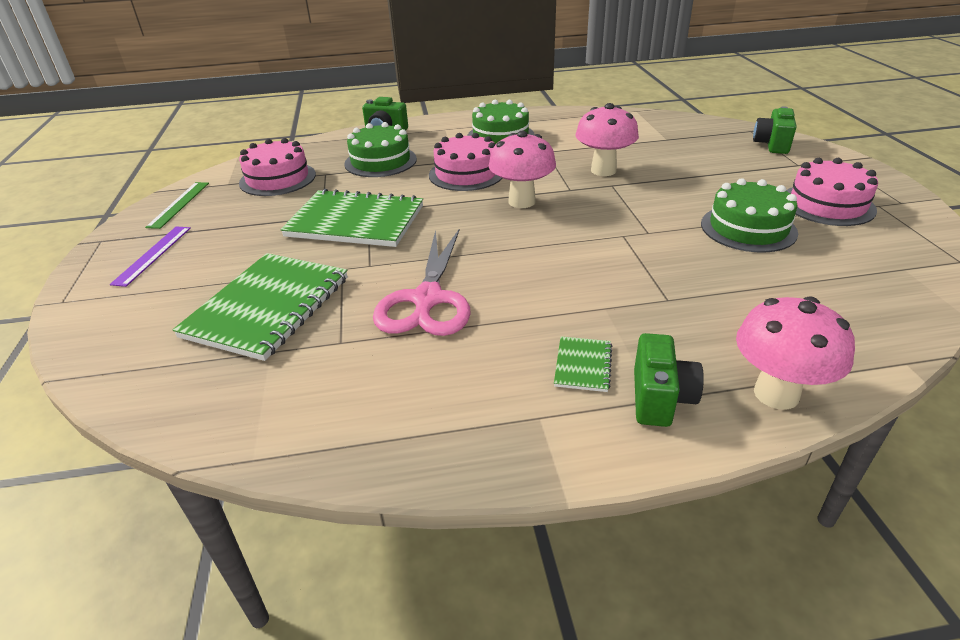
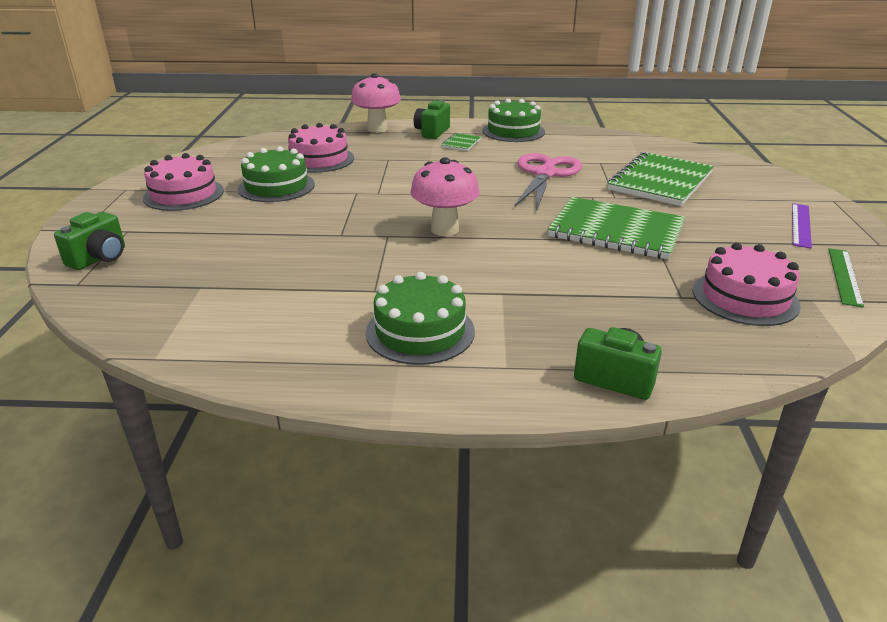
camera: 170 degrees left, 5 degrees down
green cake [344,122,417,177] -> green cake moved to [482,98,545,142]
pink cake [429,133,502,191] -> pink cake moved to [288,123,354,173]
pink mushroom [575,103,639,176] -> none

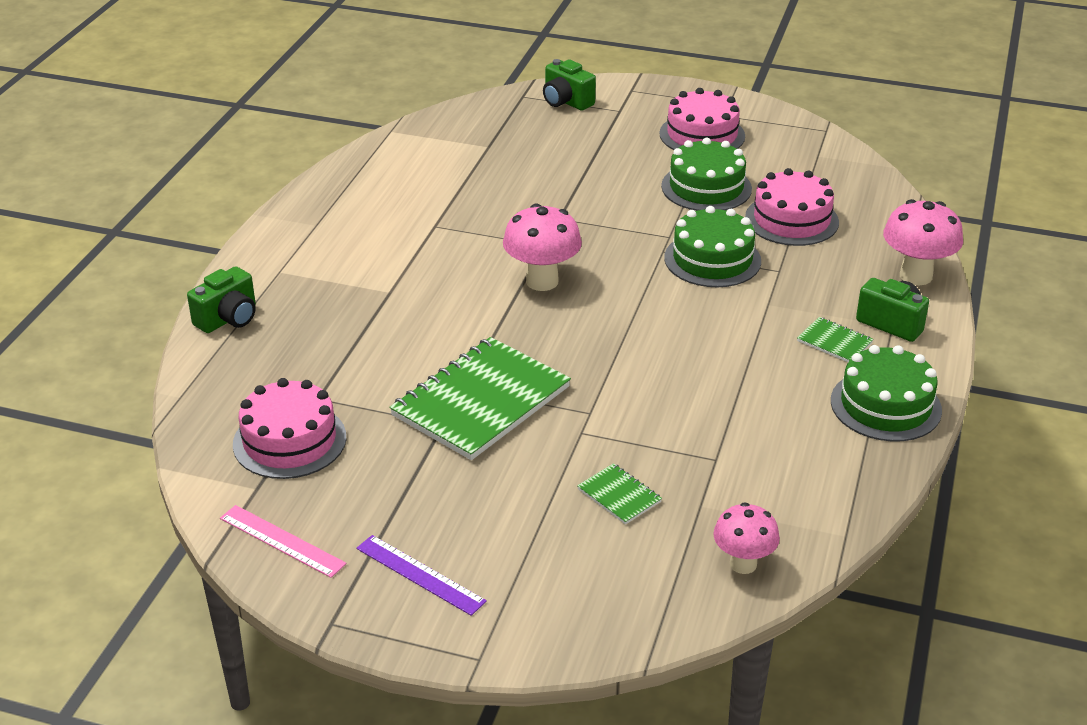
camera: 105 degrees right, 5 degrees up
green cake [366,272,475,365] -> green cake moved to [664,206,761,287]
pink scissors [515,153,582,209] -> none
green notebook [608,152,714,206] -> green notebook [577,463,662,525], size x0.43
green ruler [828,248,864,307] -> pink ruler [220,505,346,578]
none -> pink mushroom [713,502,780,574]

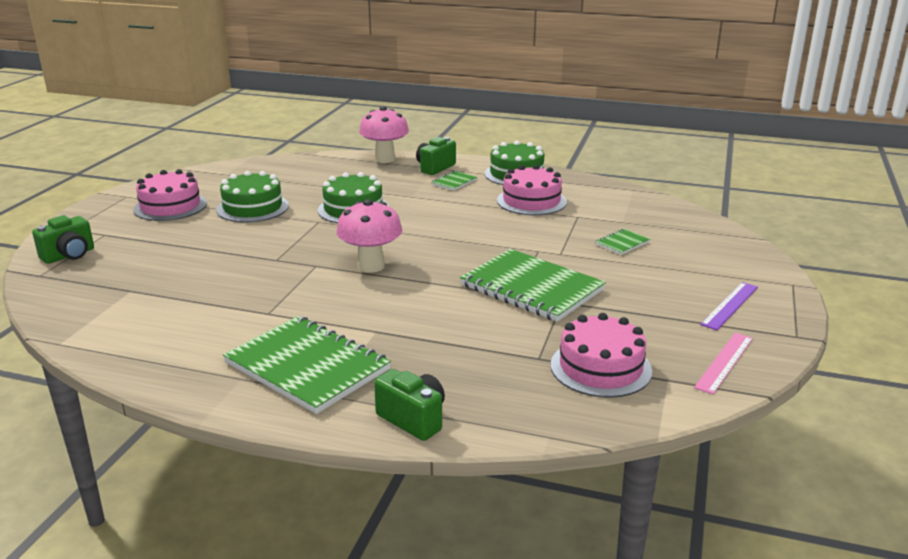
camera: 90 degrees left, 10 degrees down
pink mushroom [713,502,780,574] -> none
pink cake [745,168,839,246] -> pink cake moved to [497,165,567,215]
none -> green notebook [223,316,391,414]

